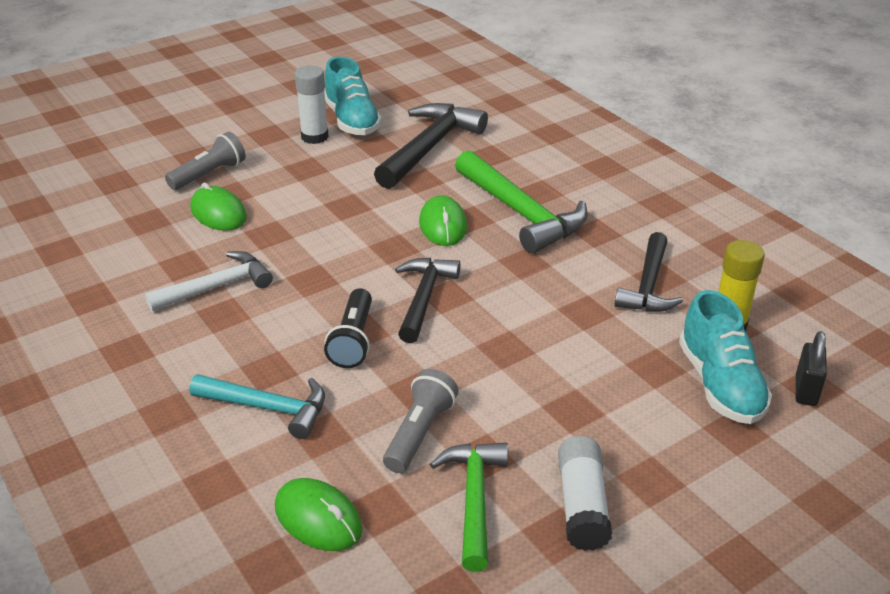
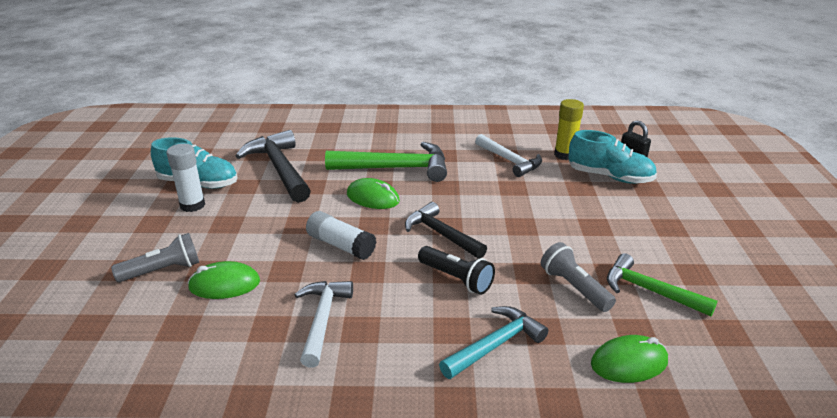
camera: 55 degrees left, 5 degrees down
grey flashlight [165,132,246,190] -> grey flashlight turned 75 degrees clockwise [111,233,199,282]
white glue stick [558,436,612,551] -> white glue stick moved to [306,211,376,260]
black hammer [615,232,683,312] -> white hammer [475,134,542,177]

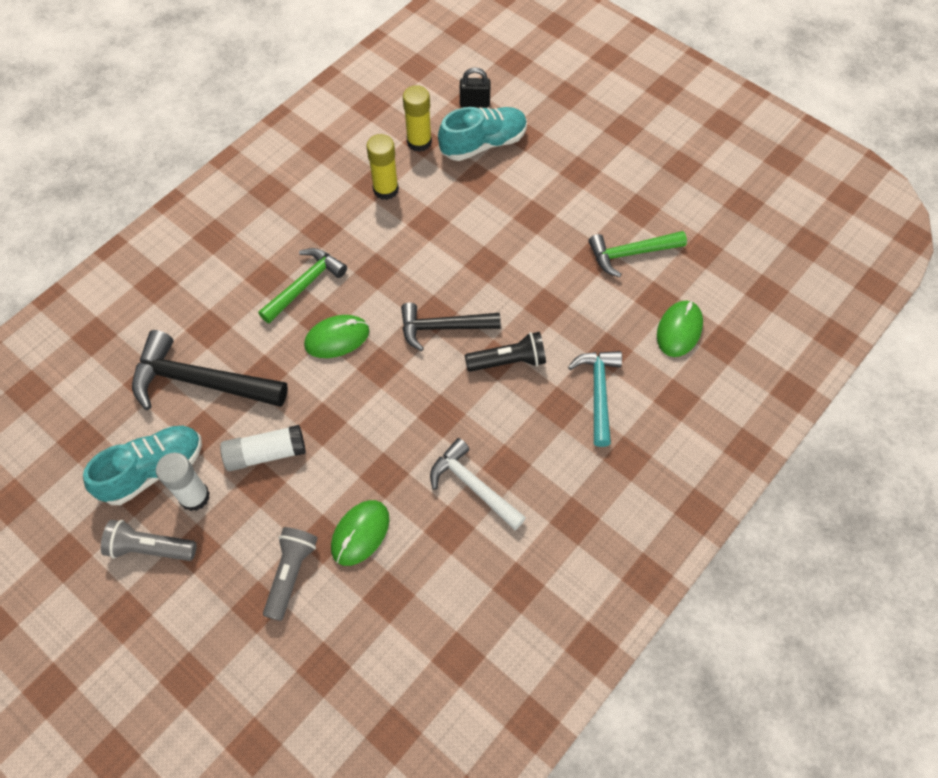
camera: 50 degrees left, 30 degrees up
white glue stick [306,211,376,260] -> white glue stick moved to [220,425,306,471]
green hammer [325,142,447,182] -> green hammer [258,248,347,324], size x0.66
white hammer [475,134,542,177] -> yellow glue stick [366,134,399,200]
grey flashlight [541,242,616,312] -> grey flashlight moved to [101,520,197,561]

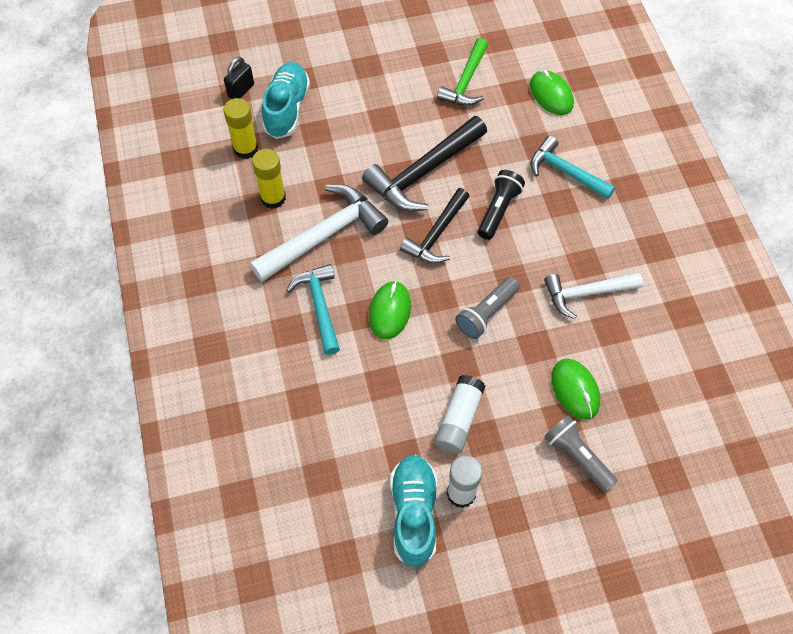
camera: 55 degrees left, 0 degrees up
grey flashlight [101,520,197,561] -> grey flashlight moved to [455,277,520,339]
black hammer [132,330,288,410] -> black hammer moved to [362,116,487,212]
green hammer [258,248,347,324] -> turquoise hammer [287,264,340,355]
none -> white hammer [250,184,388,282]

